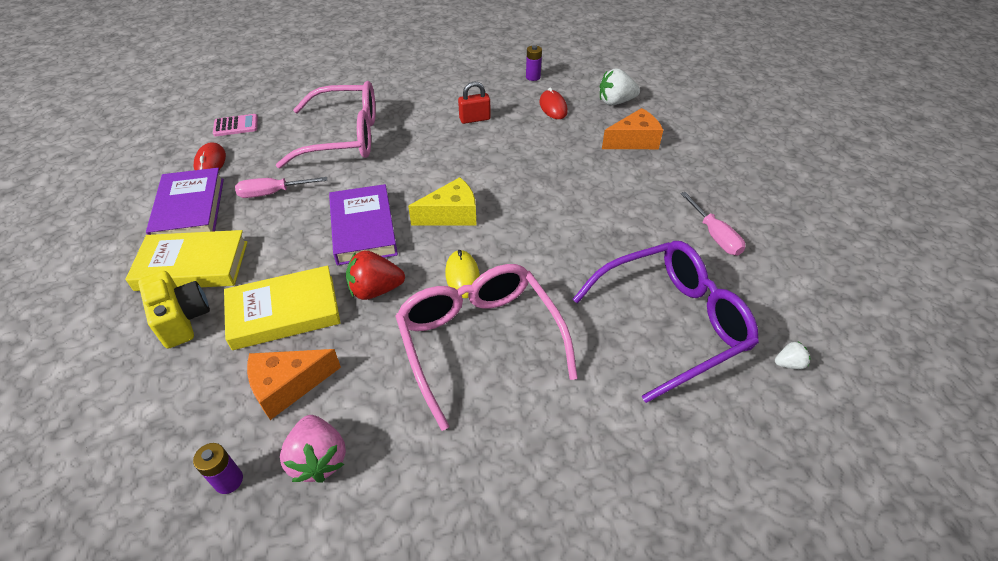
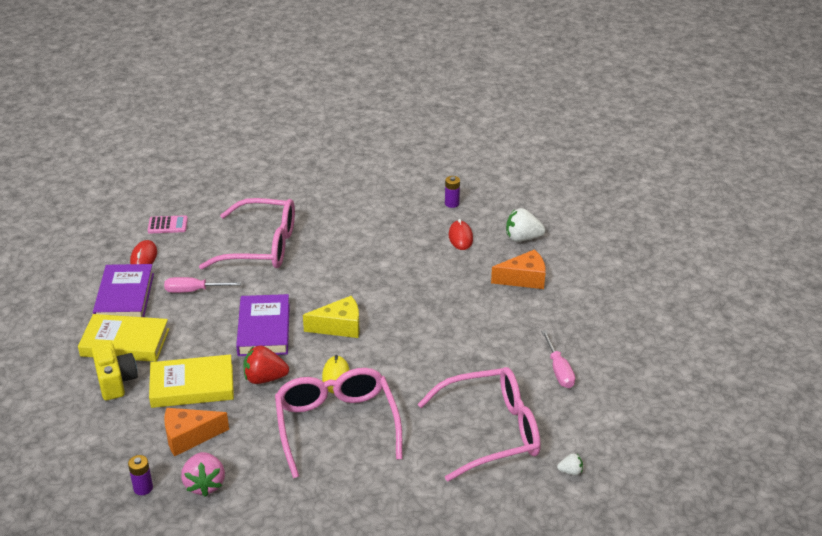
camera: 10 degrees right, 10 degrees down
red padlock [458,82,491,124] -> none
purple glasses [573,241,759,403] -> pink glasses [418,367,541,482]

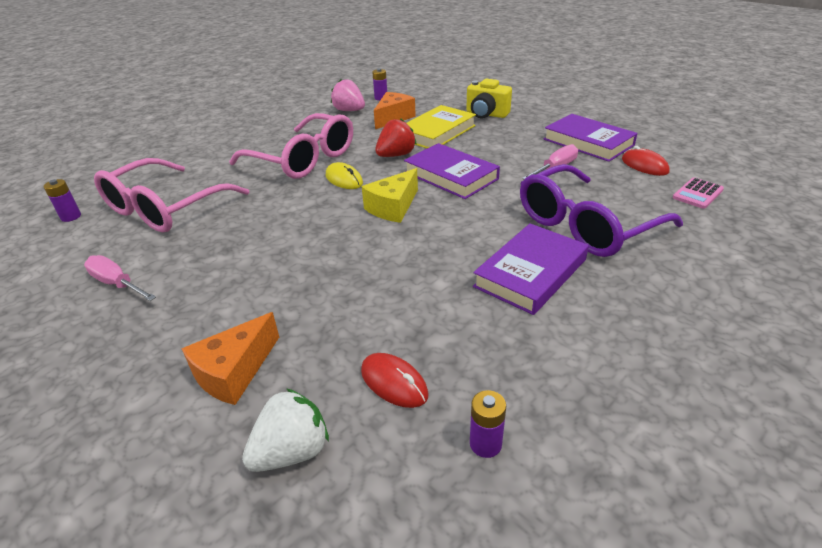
camera: 140 degrees right, 0 degrees up
yellow book [78,314,169,362] -> none
pink glasses [199,198,295,269] -> purple glasses [520,164,683,257]
white strawberry [557,453,583,475] -> purple battery [44,179,81,222]
none -> purple book [473,223,589,315]

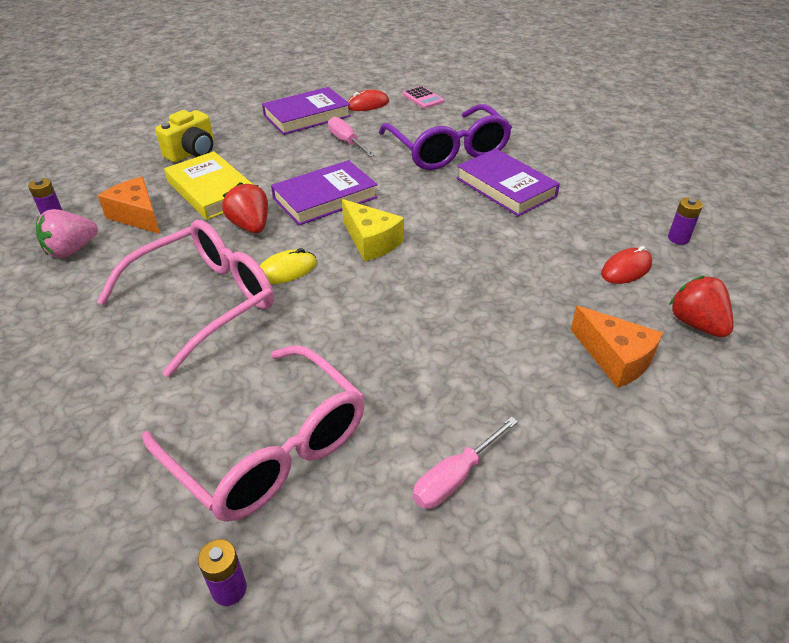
camera: 80 degrees left, 5 degrees up
white strawberry [242,388,329,472] -> red strawberry [669,276,734,337]

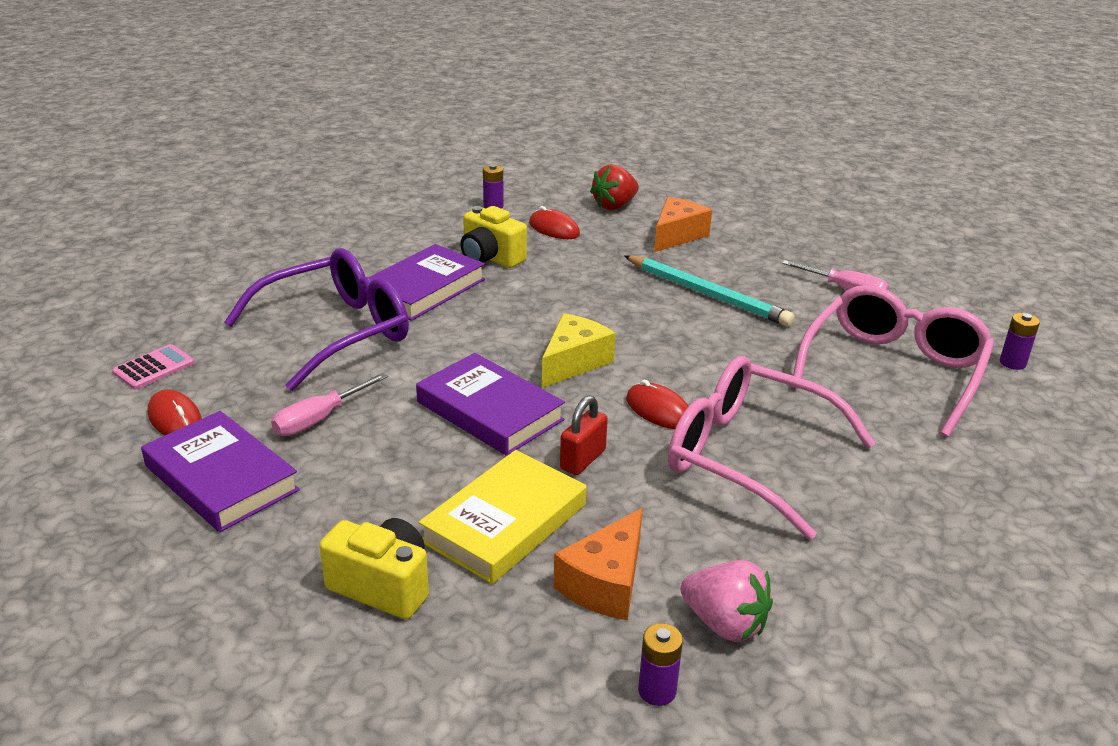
camera: 105 degrees left, 10 degrees down
red strawberry [222,182,268,233] -> red padlock [560,396,608,475]
yellow mouse [260,248,317,284] -> red mouse [626,380,688,429]
none -> yellow camera [460,206,527,268]
none -> turquoise pencil [624,255,794,326]

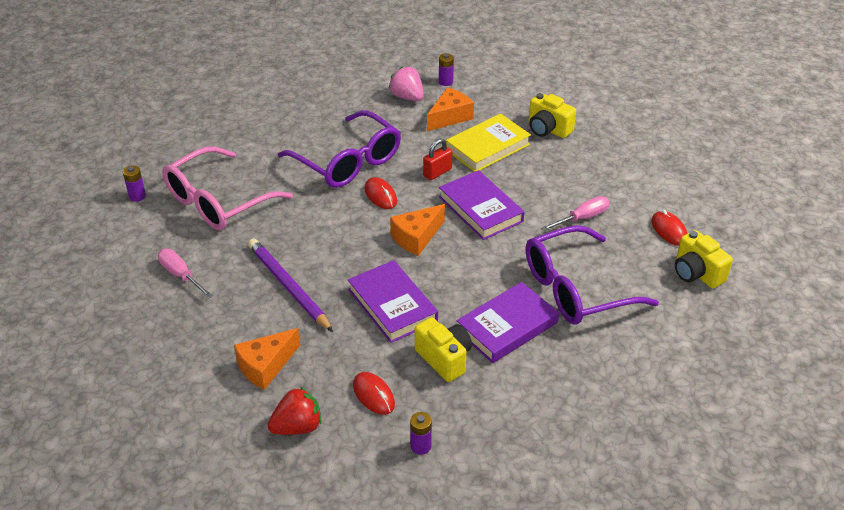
camera: 165 degrees left, 10 degrees up
pink calculator [112,344,195,390] -> yellow camera [675,230,733,288]
purple book [141,411,300,532] -> purple book moved to [348,260,438,343]
yellow cheese [542,313,616,388] -> orange cheese [390,204,445,256]
turquoise pencil [624,255,794,326] -> purple pencil [248,238,333,332]
pink glasses [668,356,876,540] -> purple glasses [278,110,401,188]

